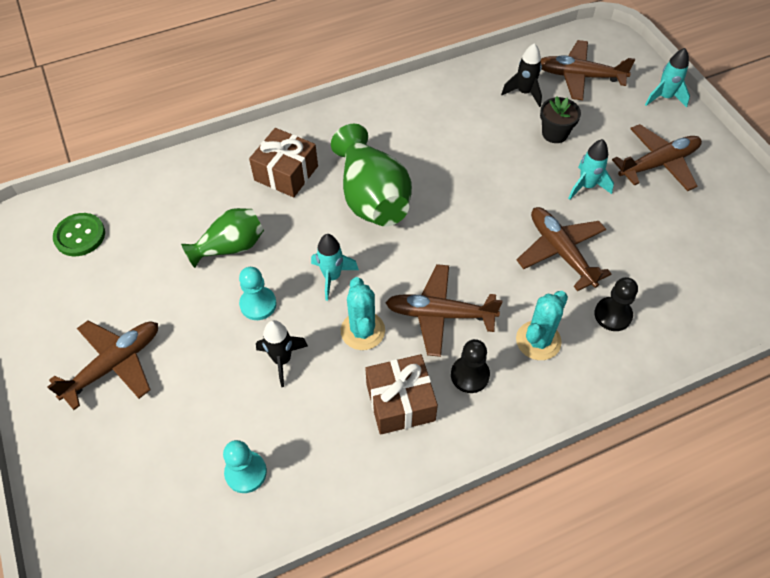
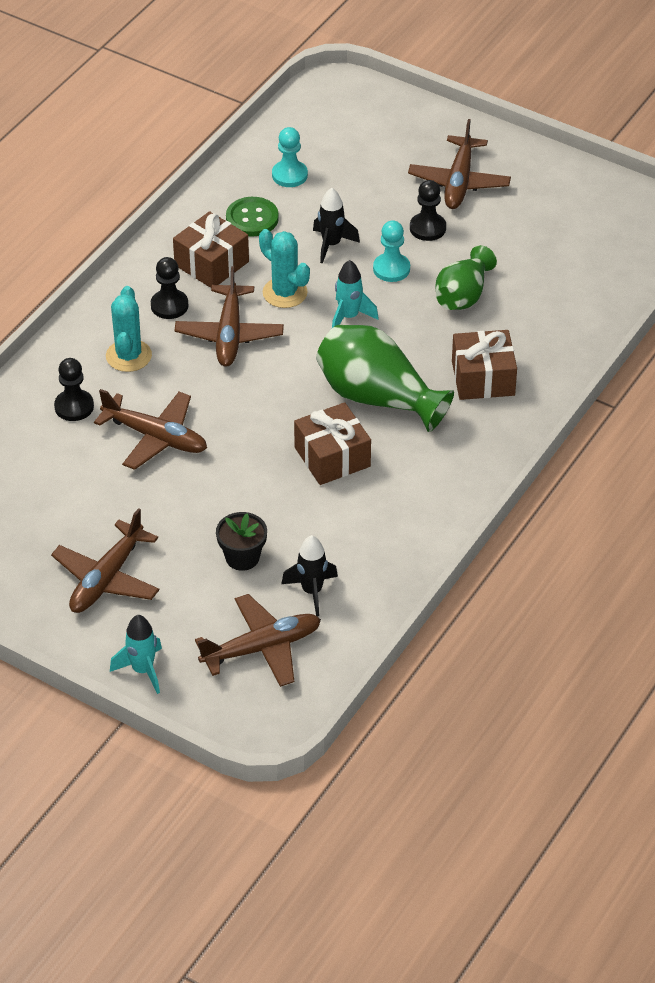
camera: 145 degrees right, 10 degrees down
green button [53,213,105,256] -> green button moved to [226,197,279,236]
brown plane [385,264,502,357] -> brown plane turned 120 degrees clockwise [174,266,284,367]
turquoise rocket [568,139,614,200] -> none
none -> brown gift [294,402,371,485]
none -> black pawn [410,180,446,241]

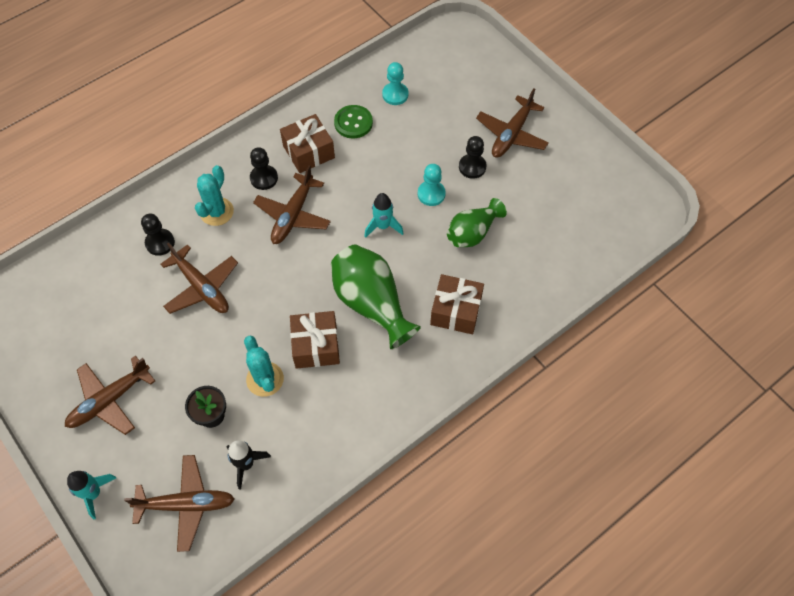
camera: 20 degrees right, 15 degrees up
turquoise cactus [259,229,310,308] -> turquoise cactus moved to [244,335,284,397]
black rocket [313,188,360,263] -> none

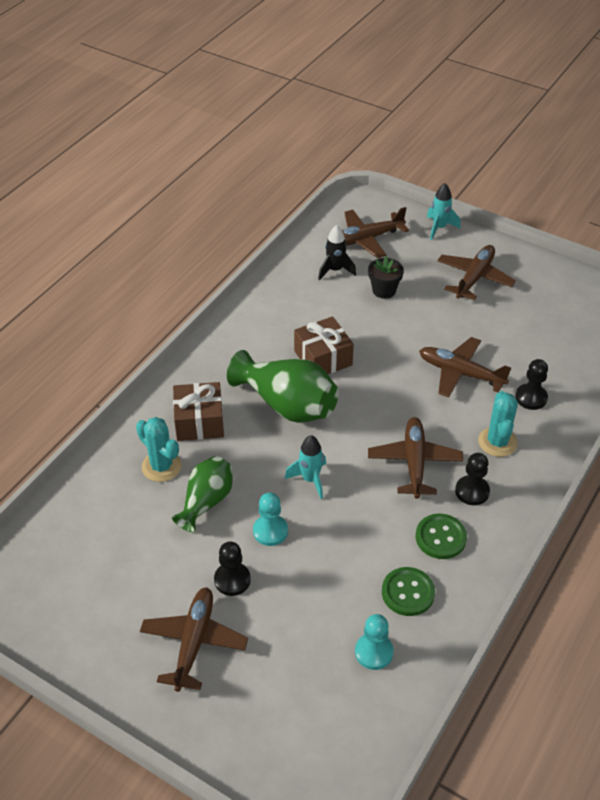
camera: 160 degrees right, 15 degrees down
turquoise cactus [244,335,284,397] -> turquoise cactus moved to [136,417,182,482]
brown gift [280,114,335,173] -> green button [416,514,467,559]

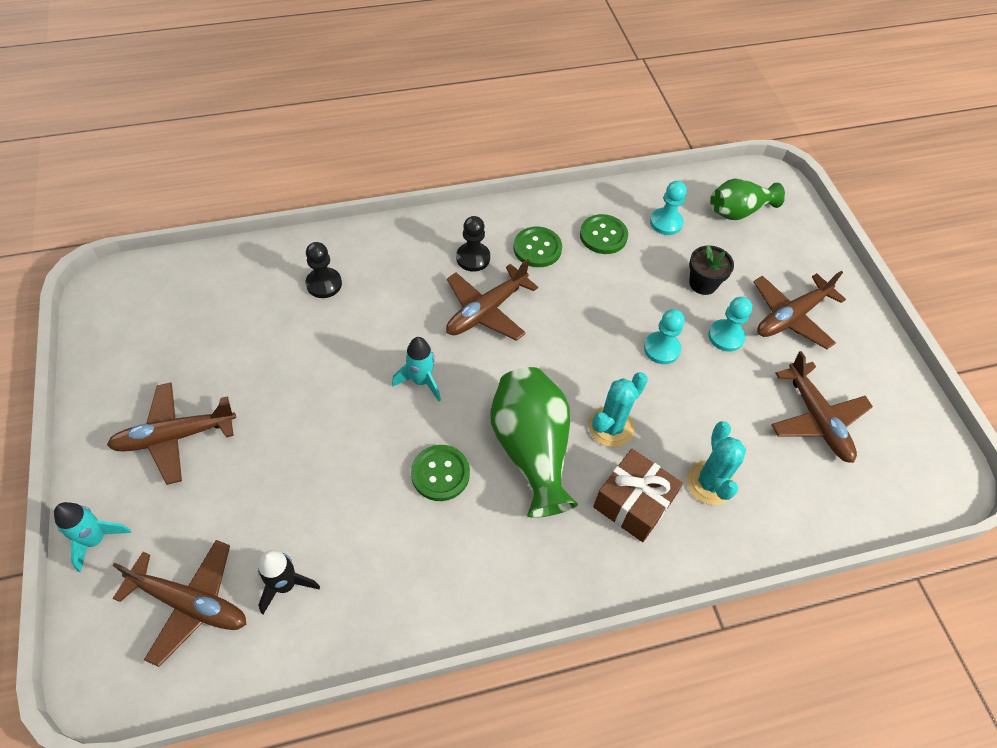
camera: 140 degrees left, 10 degrees up
green vase [172,456,233,532] -> green vase moved to [710,178,785,220]
black pawn [214,542,251,596] -> turquoise pawn [708,297,752,352]
turquoise rocket [285,435,326,499] -> turquoise rocket moved to [392,337,441,401]
brown gift [294,316,354,374] -> green button [411,445,470,501]
black flower pot [368,256,404,299] -> black flower pot moved to [689,245,734,295]
brown plane [419,337,511,397] -> brown plane moved to [771,351,873,463]
turquoise cactus [478,391,518,457] -> turquoise cactus moved to [588,372,648,447]

